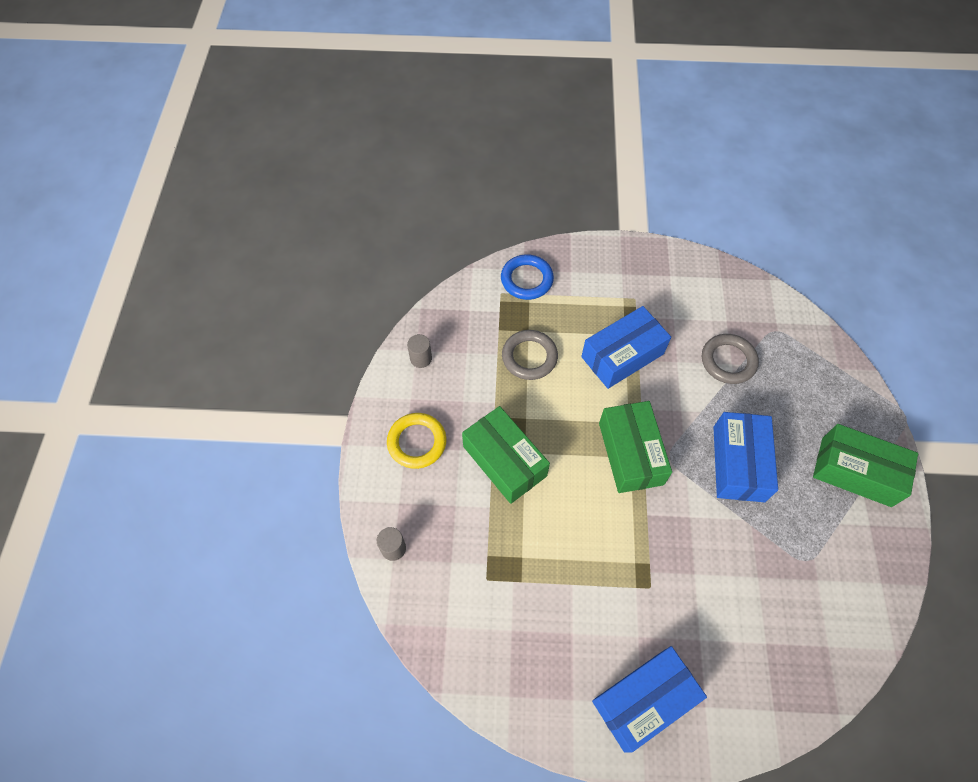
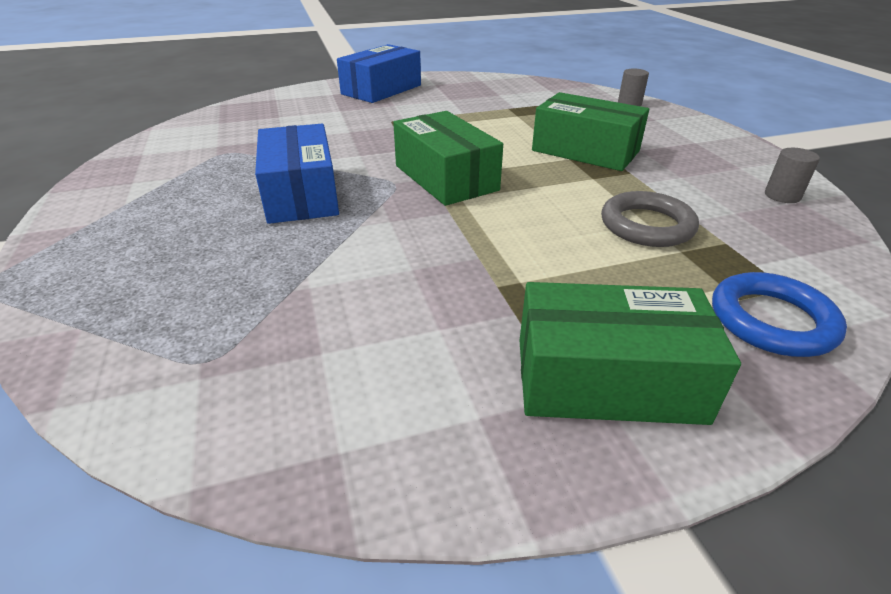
camera: 160 degrees right, 25 degrees down
yellow ring [387,413,446,469] -> none
blue box [581,306,671,389] -> none
grey ring [702,334,759,384] -> none
green box [813,424,918,507] -> green box moved to [519,282,741,425]

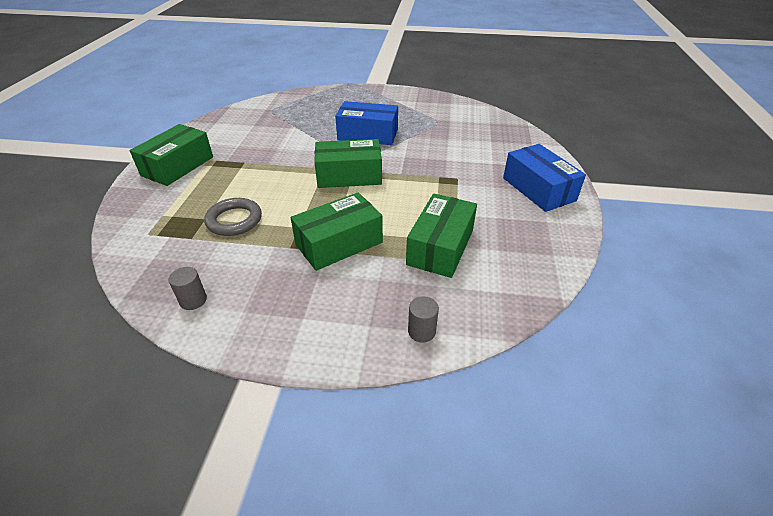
camera: 115 degrees right, 5 degrees up
blue ring [712,272,847,357] -> none
none -> green box [406,193,477,278]

